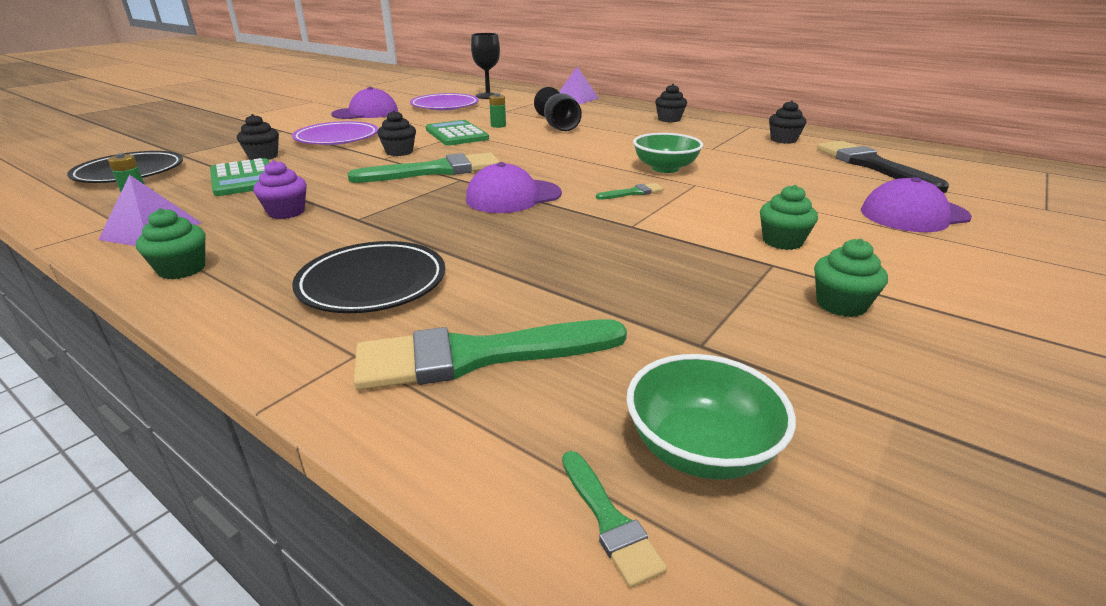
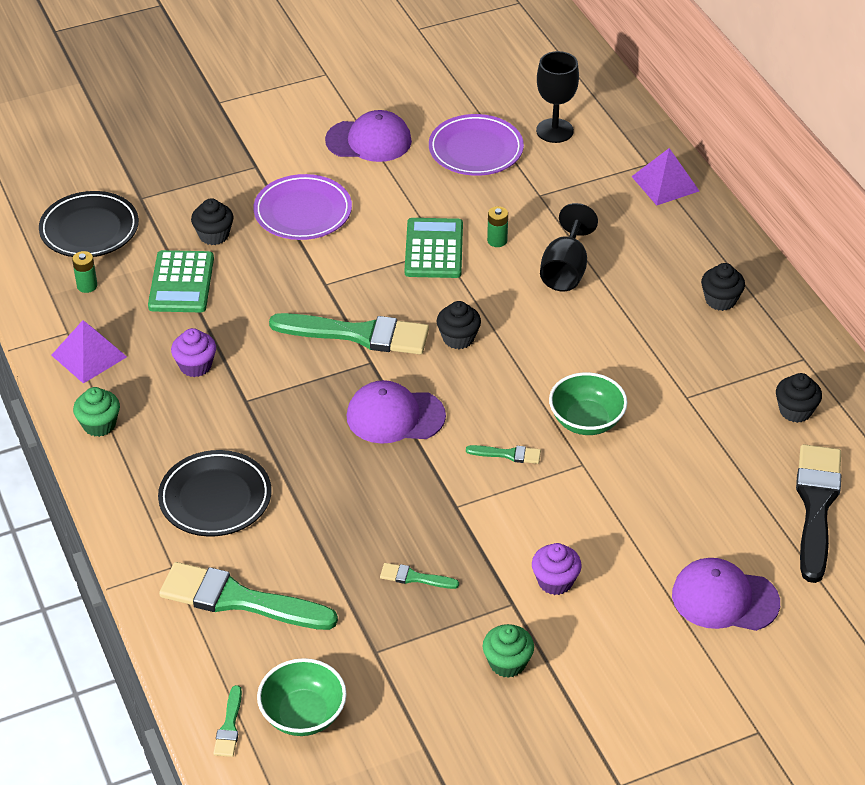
camera: 30 degrees right, 15 degrees up
black cupcake [377,110,416,156] -> black cupcake moved to [437,301,481,349]
green cupcake [760,185,818,250] -> purple cupcake [532,543,582,595]
none -> green brush [380,563,459,589]

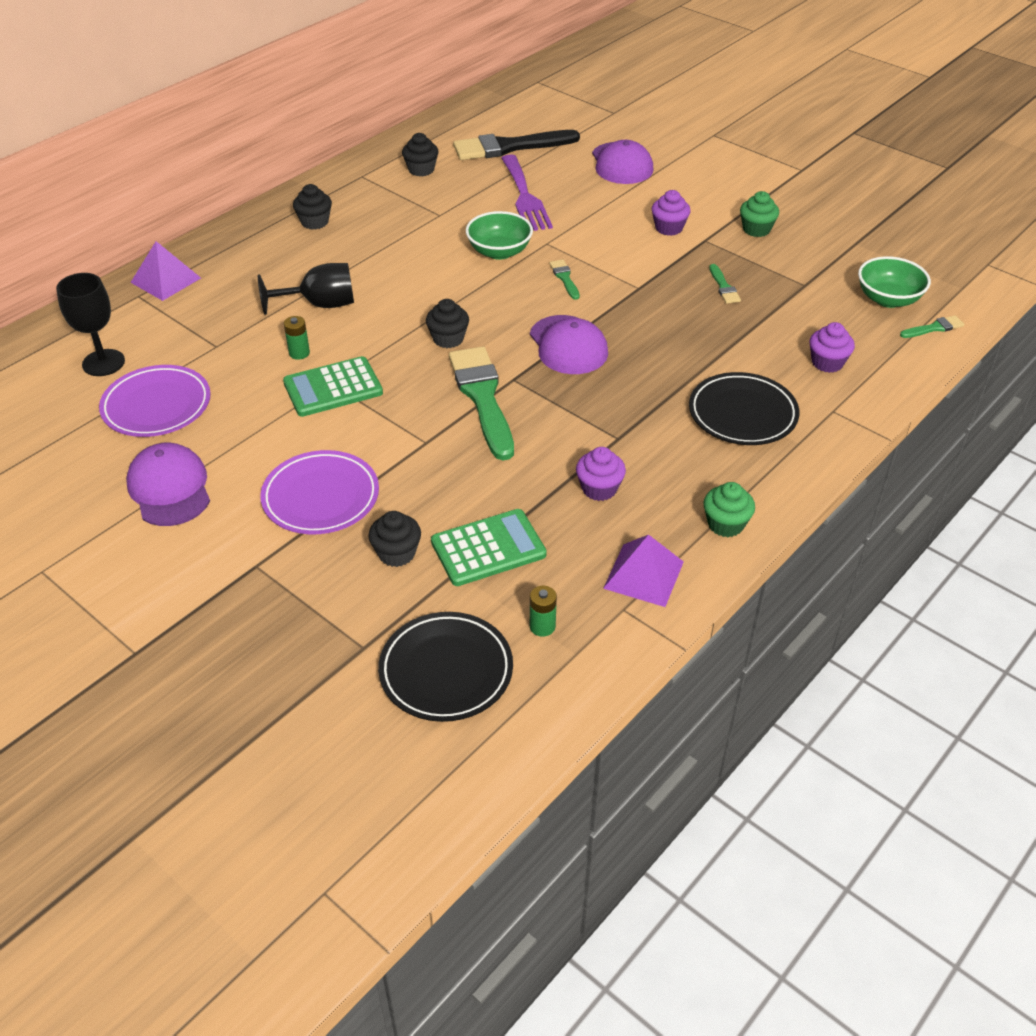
camera: 115 degrees left, 0 degrees up
green brush [159,562,338,630] -> purple cupcake [809,322,855,373]
none -> purple fork [501,154,553,231]

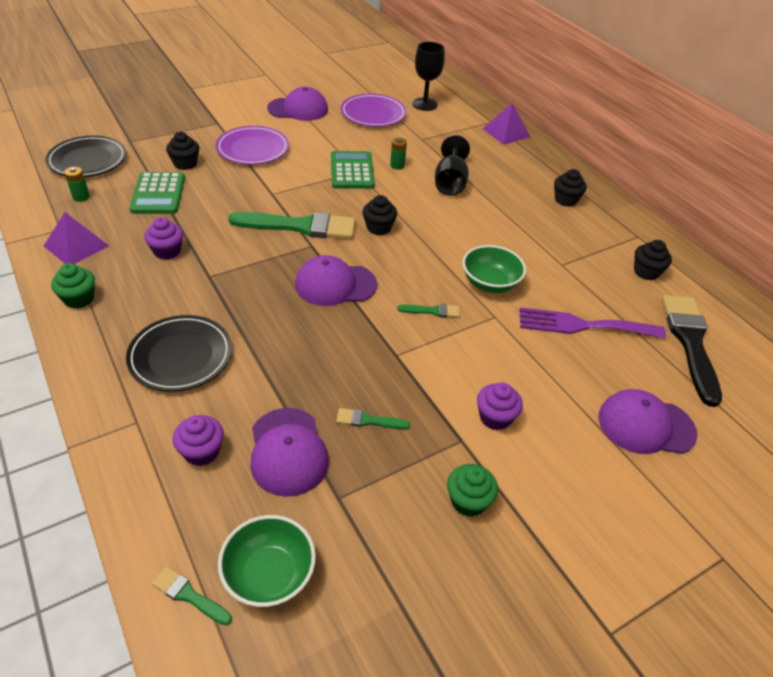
camera: 105 degrees right, 0 degrees up
green brush [900,315,964,338] -> green brush turned 120 degrees clockwise [152,567,232,625]
none -> purple cap [250,408,329,497]

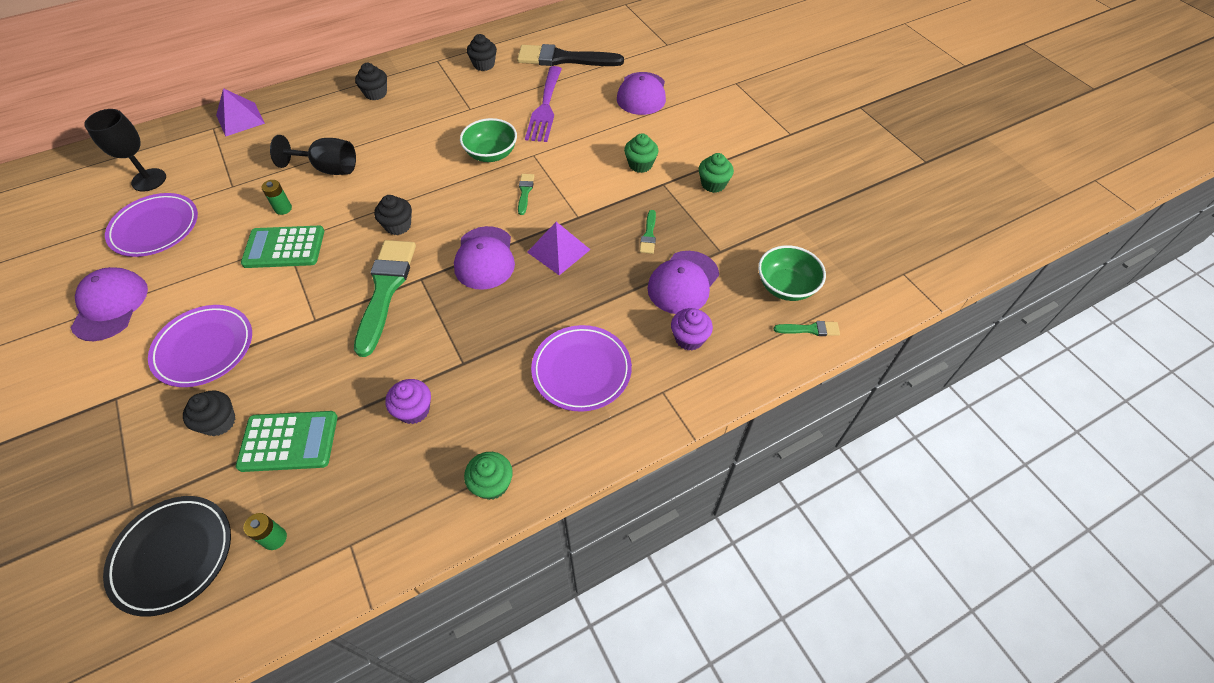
camera: 85 degrees left, 10 degrees up
purple pyramid [44,212,109,264] -> purple pyramid moved to [527,222,591,275]
black plate [126,315,232,392] -> purple plate [531,325,632,412]
green brush [152,567,232,625] -> green brush turned 120 degrees counterclockwise [774,321,840,336]
purple cap [250,408,329,497] -> purple cap turned 135 degrees clockwise [648,251,719,314]
purple cupcake [477,383,523,430] -> green cupcake [624,133,659,173]

